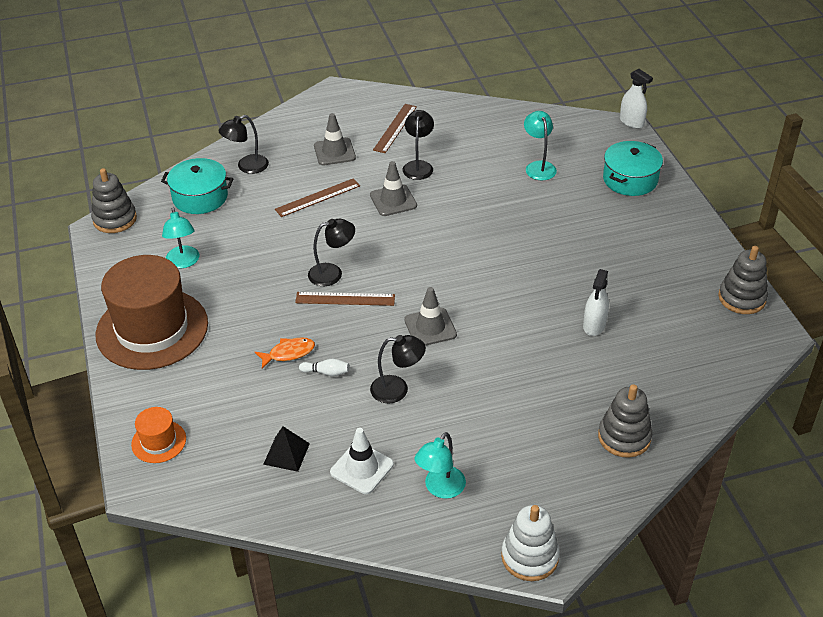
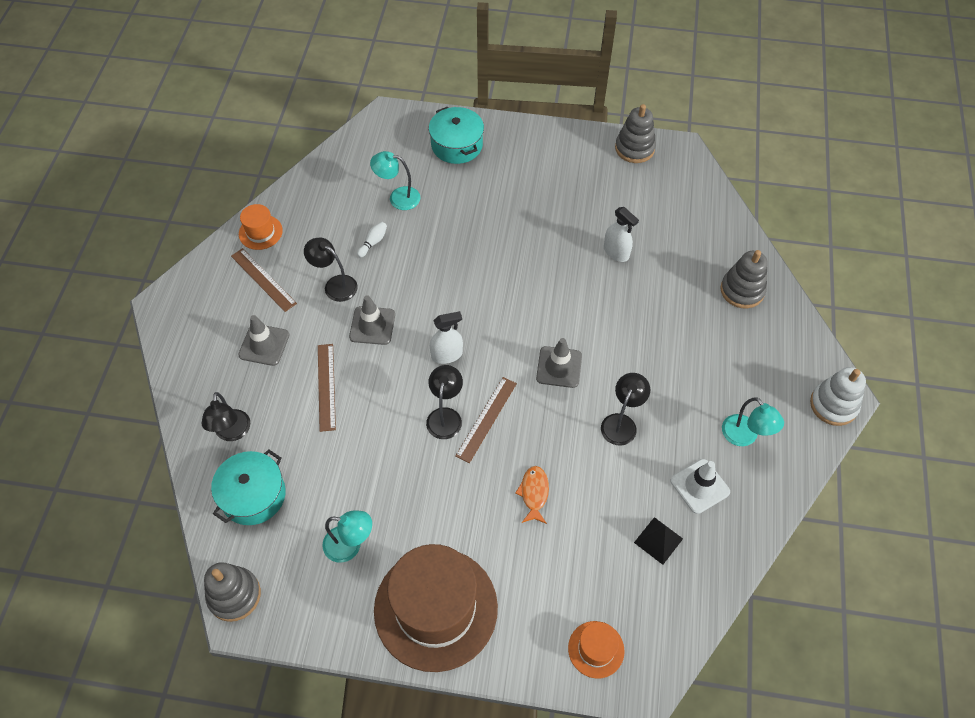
camera: 65 degrees left, 15 degrees up
white bowling pin [299,359,349,376] -> white bowling pin moved to [357,222,387,258]
white spray bottle [620,69,653,129] -> white spray bottle moved to [430,311,463,364]
none -> orange hat [239,204,283,250]

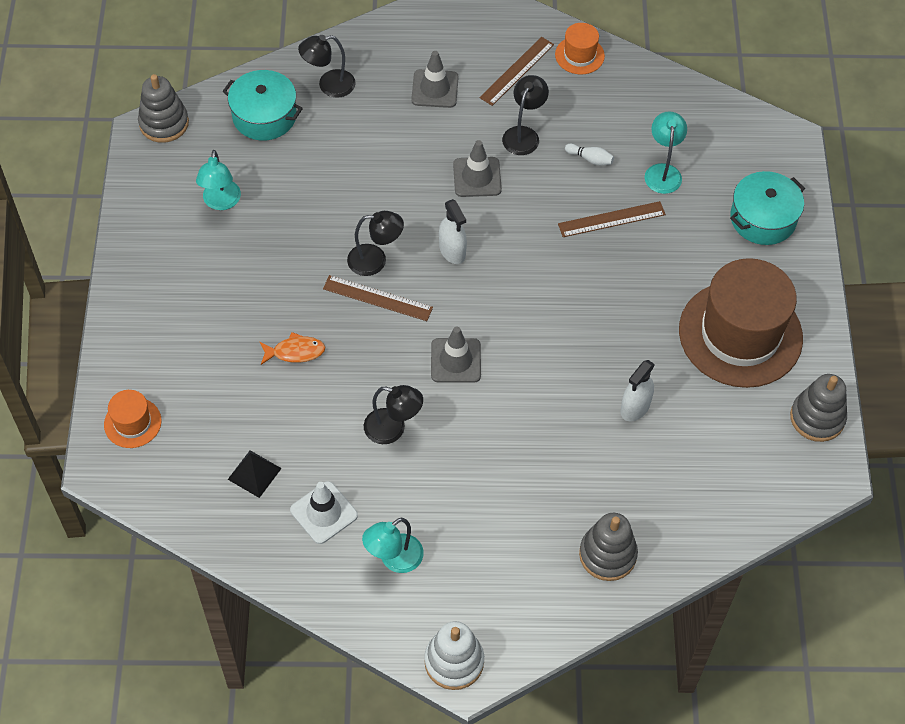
camera: 80 degrees right, 0 degrees up
brown ruler [318,344,336,432] -> brown ruler moved to [558,201,666,237]
brown hat [374,544,498,672] -> brown hat moved to [679,258,803,388]

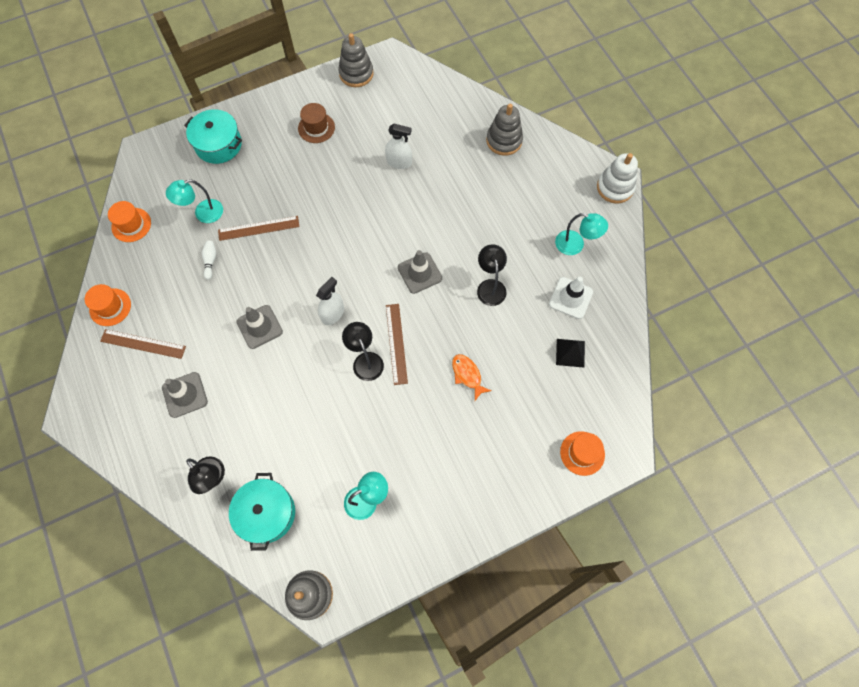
camera: 115 degrees left, 10 degrees up
black lamp [502,75,549,155] -> none
brown ruler [558,201,666,237] -> brown ruler turned 60 degrees counterclockwise [218,216,300,241]
brown hat [679,258,803,388] -> brown hat [298,103,335,143], size x0.44
none -> orange hat [108,201,151,242]

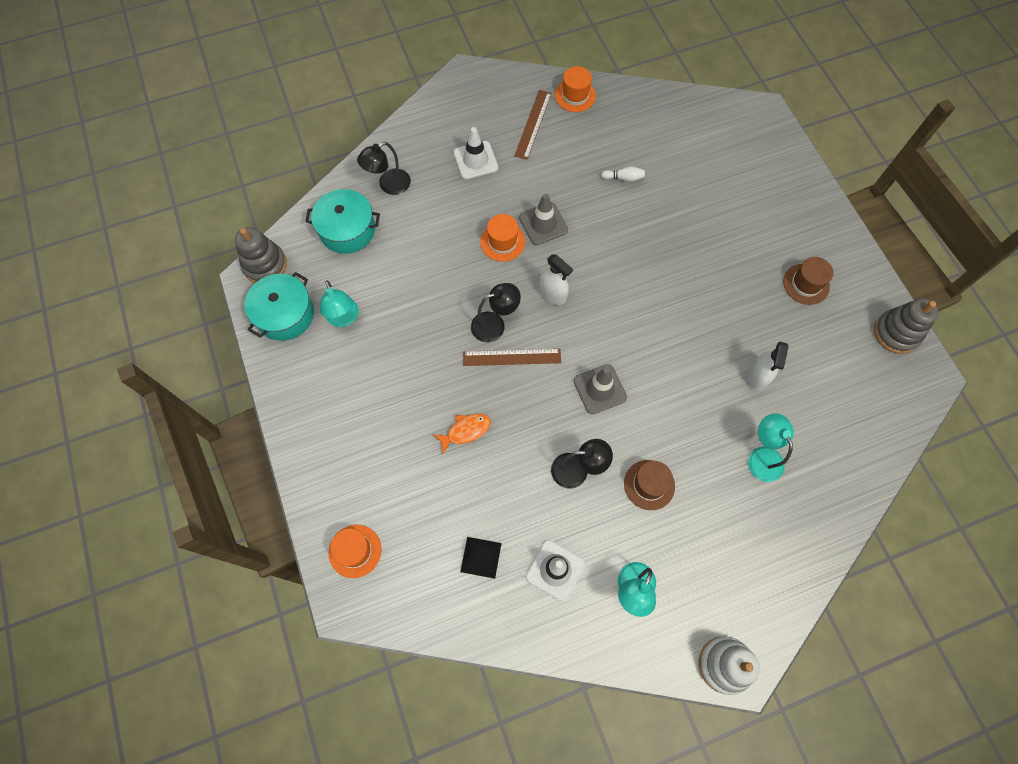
camera: 95 degrees right, 0 degrees up
orange hat [108,201,151,242] -> orange hat moved to [480,214,525,262]
grey traffic cone [162,372,208,418] -> white traffic cone [453,127,498,180]
turquoise lamp [166,180,223,223] -> turquoise lamp moved to [748,414,794,482]
turquoise pot [184,109,242,164] -> turquoise pot moved to [245,272,314,341]
brown ruler [218,216,300,241] -> none
grey stacking toy [486,104,523,156] -> none
none -> brown hat [624,460,675,510]

